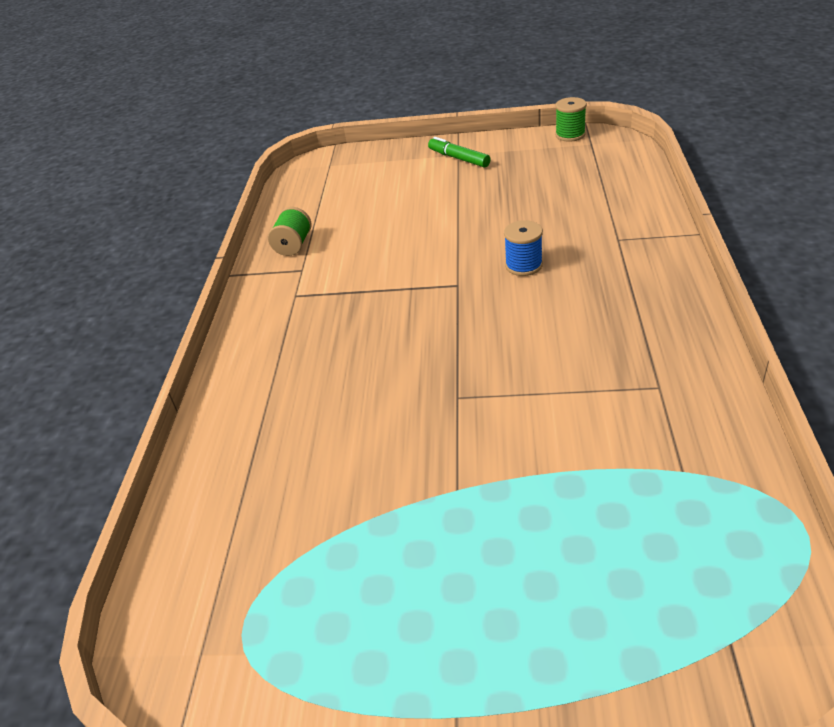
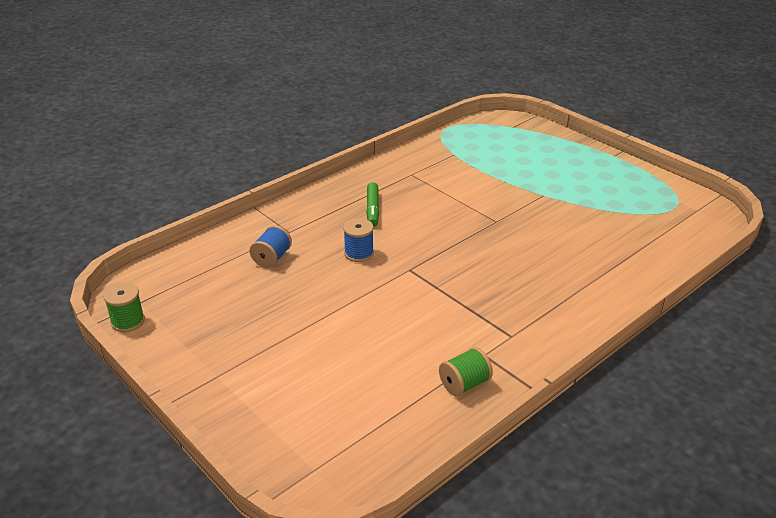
camera: 140 degrees left, 5 degrees down
green marker [428,137,490,168] -> green marker moved to [366,182,379,227]
none -> blue spool [249,225,292,268]

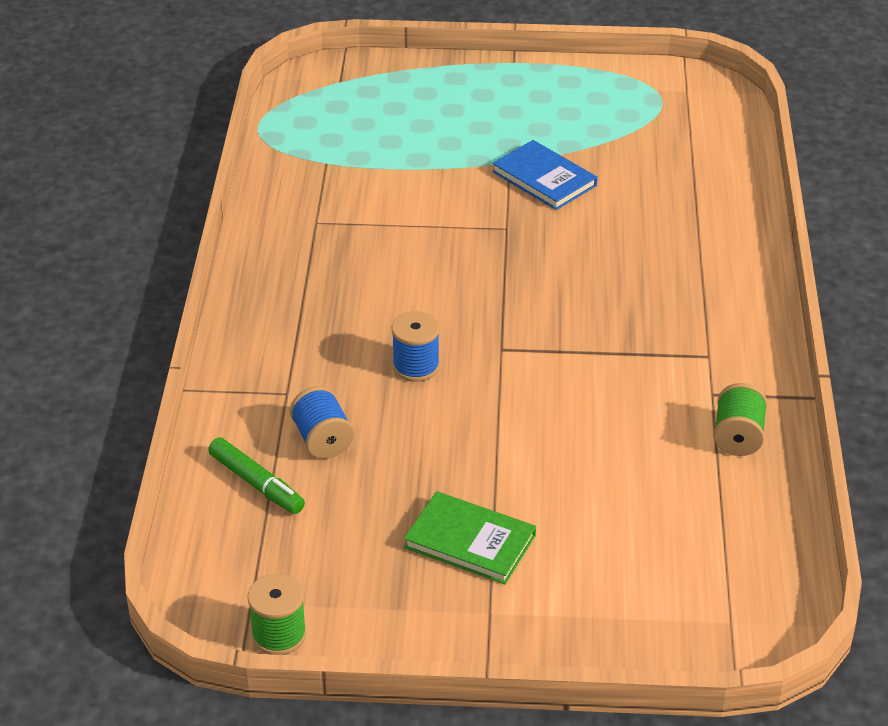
camera: 45 degrees left, 5 degrees up
green marker [366,182,379,227] -> green marker moved to [208,437,305,514]
none -> green book [404,491,536,584]
none -> blue book [492,140,598,210]

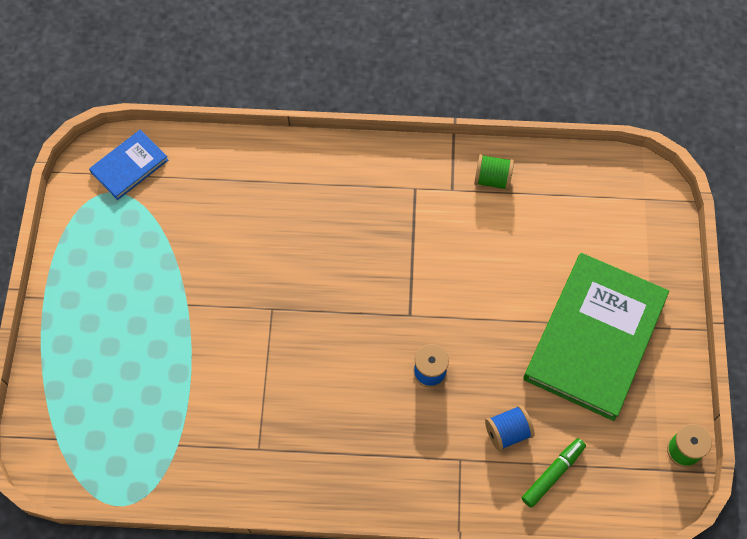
camera: 90 degrees left, 25 degrees up
green book [404,491,536,584] -> green book [523,253,669,421], size x2.07
blue book [492,140,598,210] -> blue book moved to [89,130,168,200]

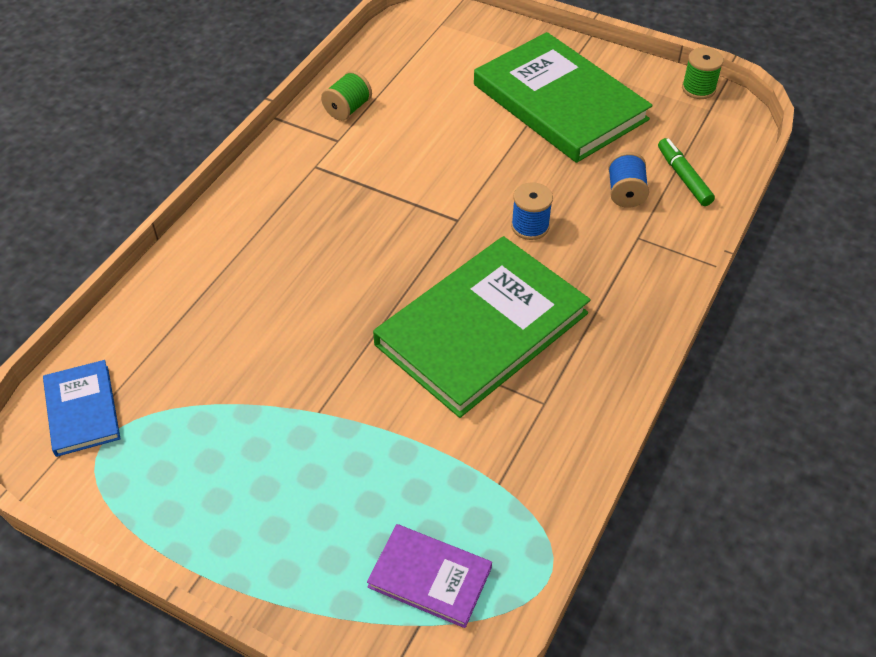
camera: 65 degrees left, 15 degrees down
none -> purple book [367,524,492,628]
none -> green book [373,236,591,418]

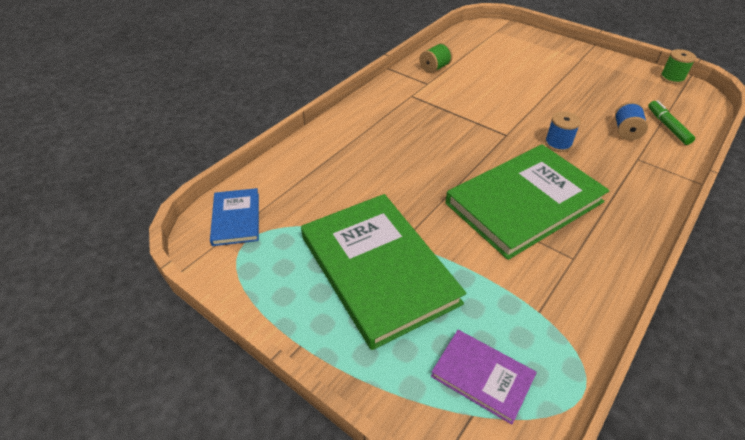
camera: 10 degrees right, 5 degrees down
green book [474,32,653,163] -> green book moved to [301,194,466,350]

